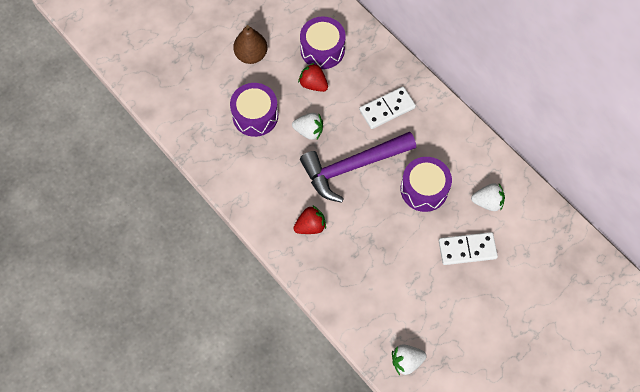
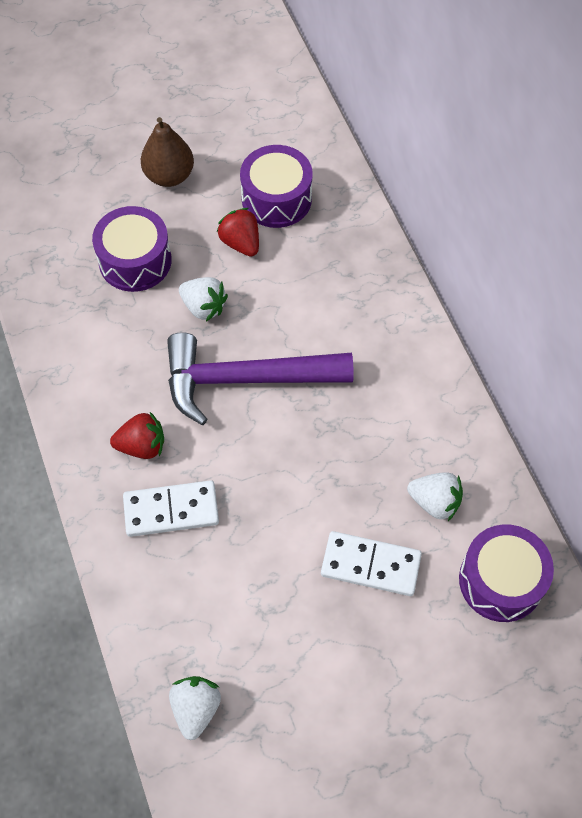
camera: 20 degrees right, 5 degrees down
white domino [359,87,416,129] -> white domino moved to [123,480,219,537]
white strawberry [392,344,427,375] -> white strawberry turned 90 degrees clockwise [169,676,221,740]
purple drum [400,157,452,212] -> purple drum moved to [459,524,554,622]

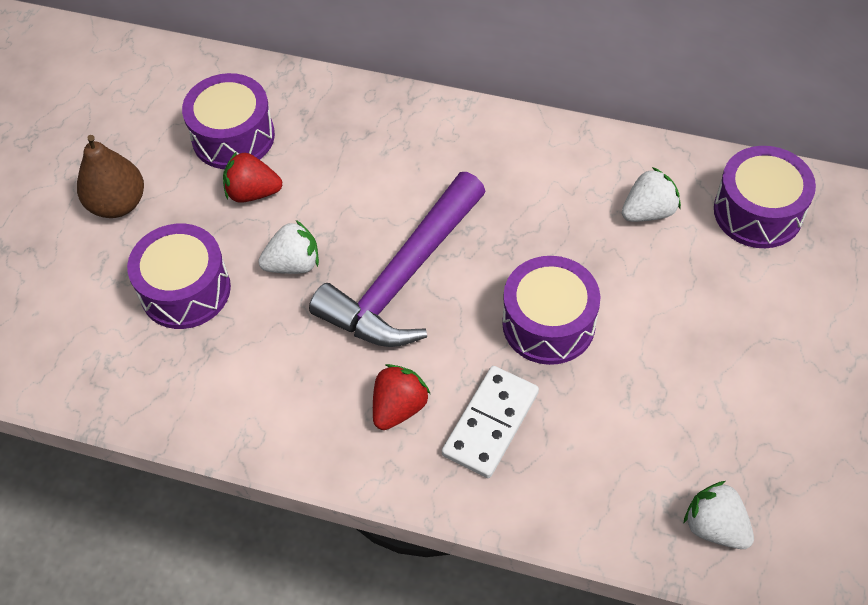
camera: 50 degrees left, 5 degrees down
white domino [321,531,422,596] -> none
none -> purple drum [502,256,600,365]

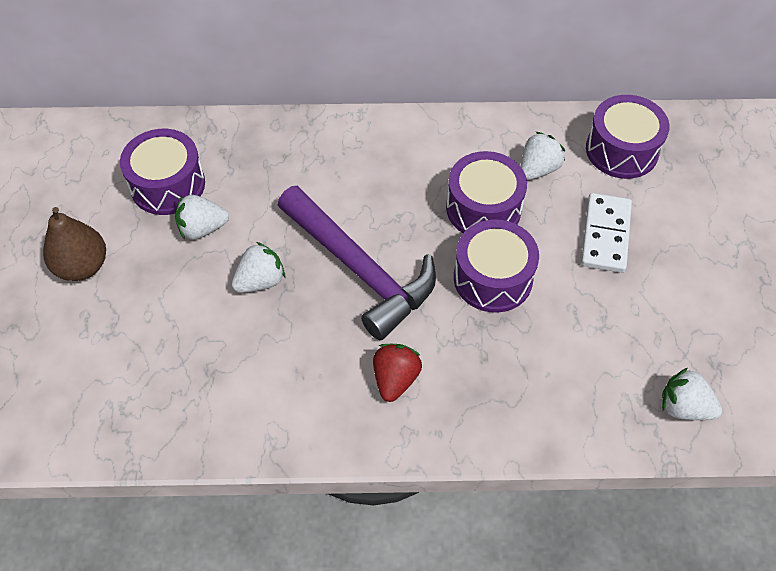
camera: 20 degrees left, 0 degrees up
purple drum [127,224,231,329] -> purple drum moved to [446,151,527,233]
red strawberry [223,151,283,203] -> white strawberry [175,195,229,240]
purple hammer [309,172,486,347] -> purple hammer turned 60 degrees counterclockwise [278,186,436,340]
white domino [442,366,539,478] -> white domino moved to [581,193,632,273]

